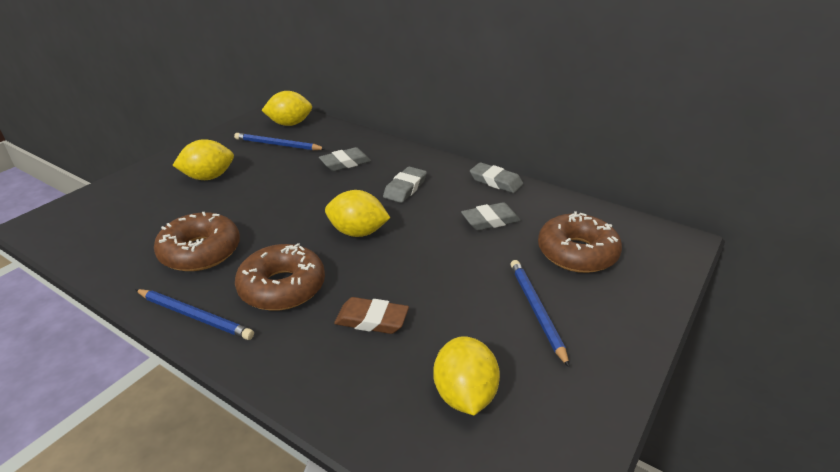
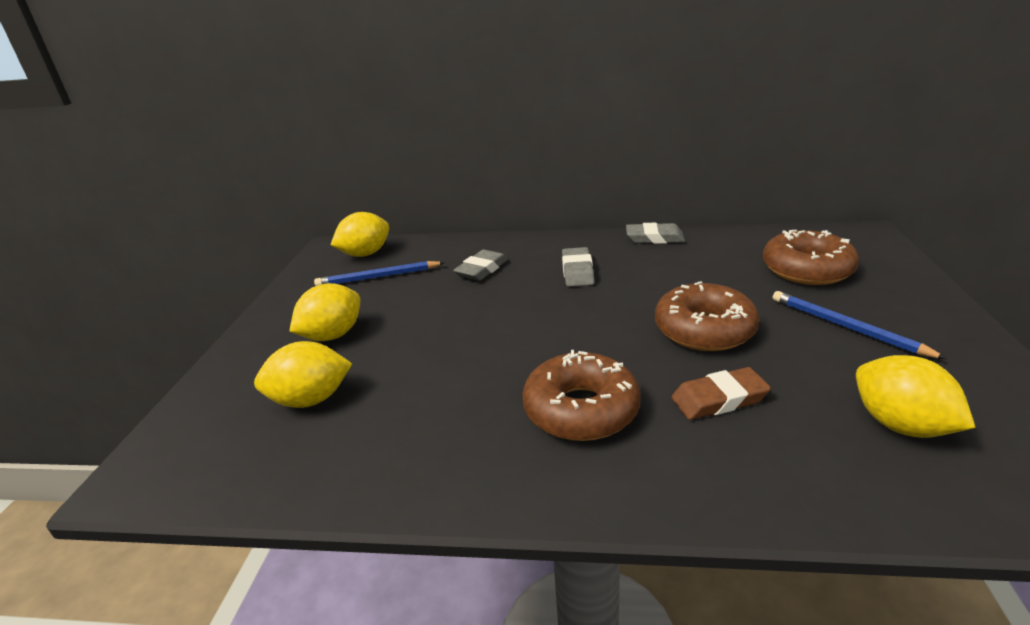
camera: 25 degrees left, 5 degrees down
blue pencil [135,289,254,340] -> none
brown donut [154,212,240,271] -> brown donut moved to [655,281,760,351]
yellow lemon [325,190,390,237] -> yellow lemon moved to [254,341,352,408]
grey eraser [461,202,521,230] -> none

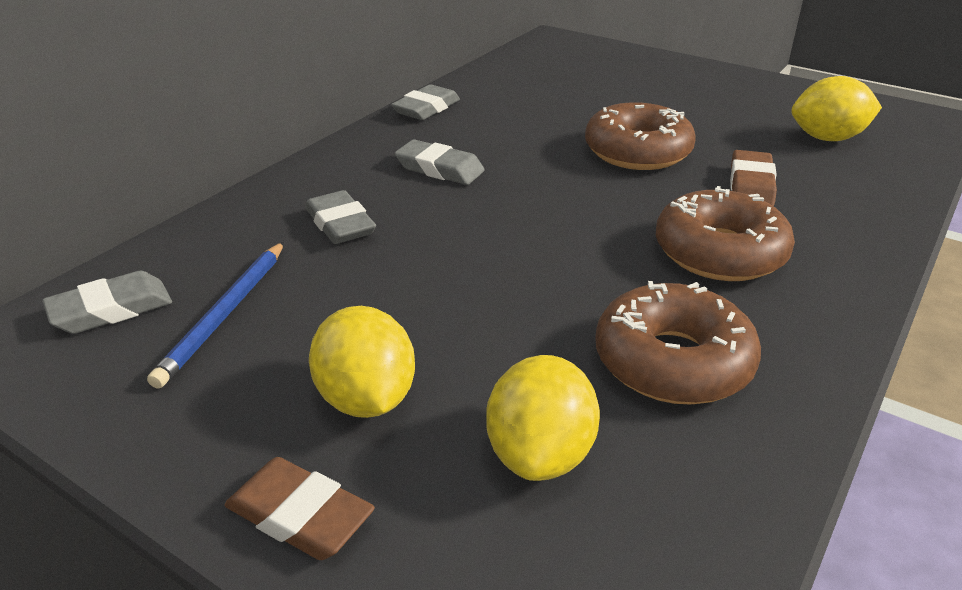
camera: 65 degrees left, 5 degrees up
yellow lemon [331,212,390,257] -> grey eraser [42,271,172,334]
brown donut [763,230,859,285] -> brown donut moved to [595,281,761,404]
blue pencil [773,291,947,359] -> none
none -> brown eraser [225,457,375,560]

